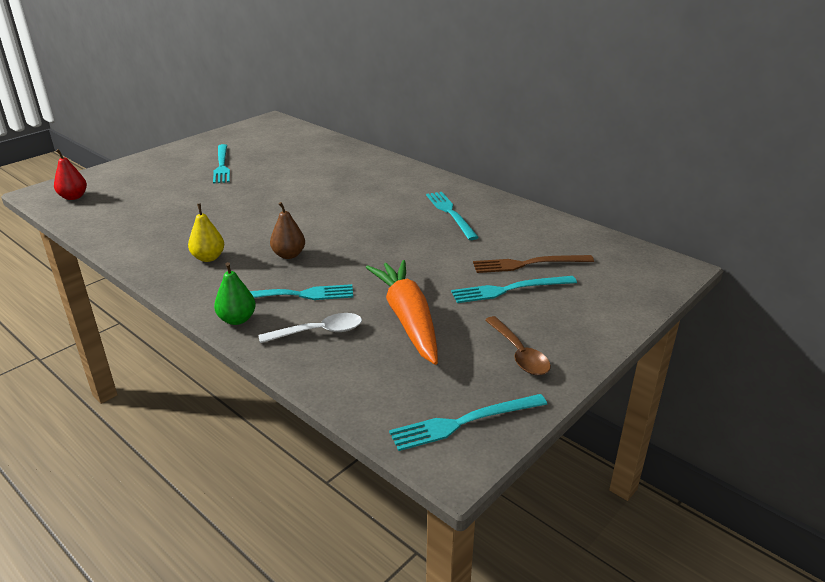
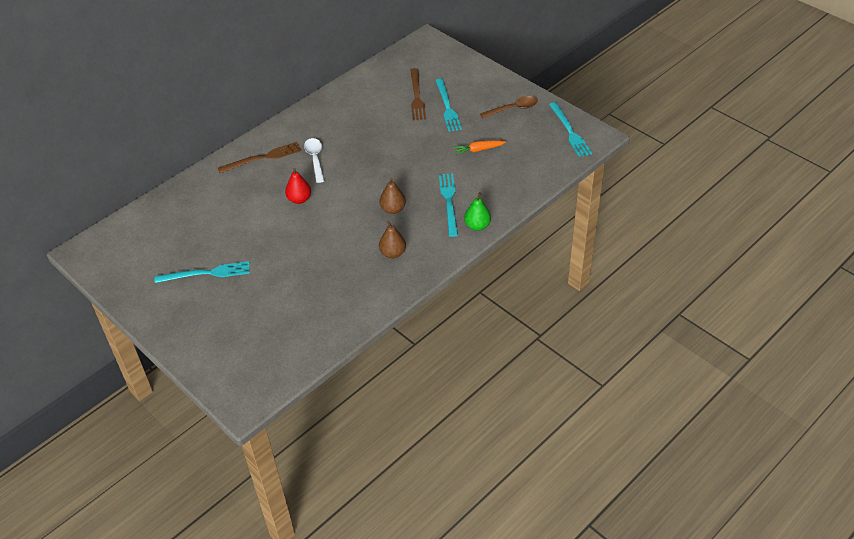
camera: 85 degrees left, 15 degrees up
red pear [54,149,87,200] -> red pear moved to [285,168,311,204]
yellow pear [188,203,224,262] -> brown pear [379,221,406,258]
white spoon [259,313,362,343] -> white spoon moved to [304,138,324,183]
orange carrot [366,260,438,365] -> orange carrot [453,140,506,155], size x0.48
turquoise fork [426,192,479,240] -> none
none -> brown fork [218,142,301,173]

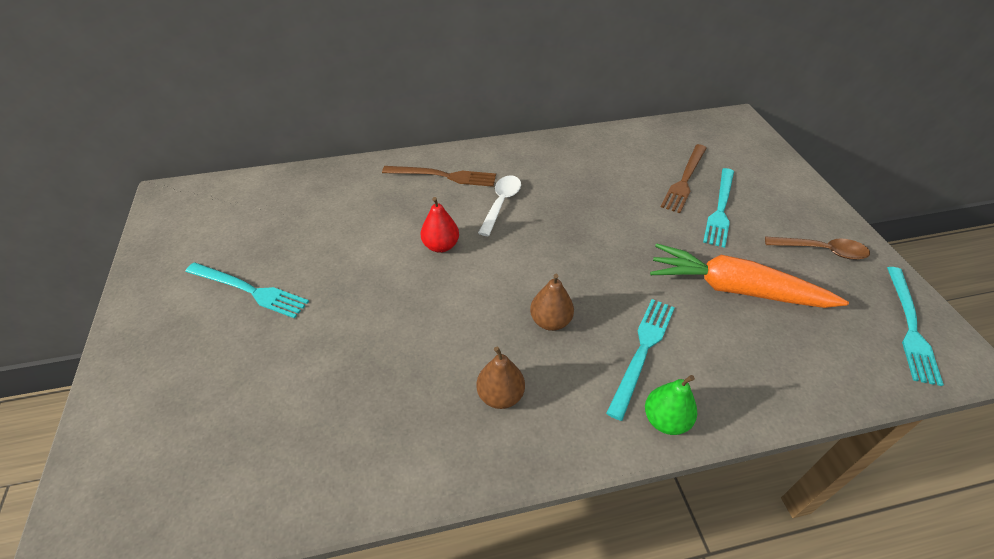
camera: 30 degrees right, 0 degrees up
orange carrot [453,140,506,155] -> orange carrot [650,243,849,308], size x2.10

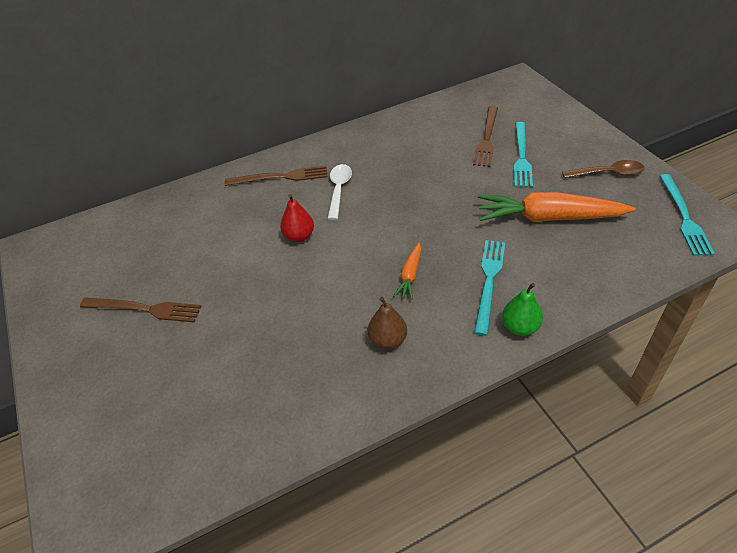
camera: 10 degrees left, 0 degrees up
turquoise fork [185,263,309,319] -> brown fork [80,298,202,322]
brown pear [530,274,574,331] -> orange carrot [393,242,421,300]

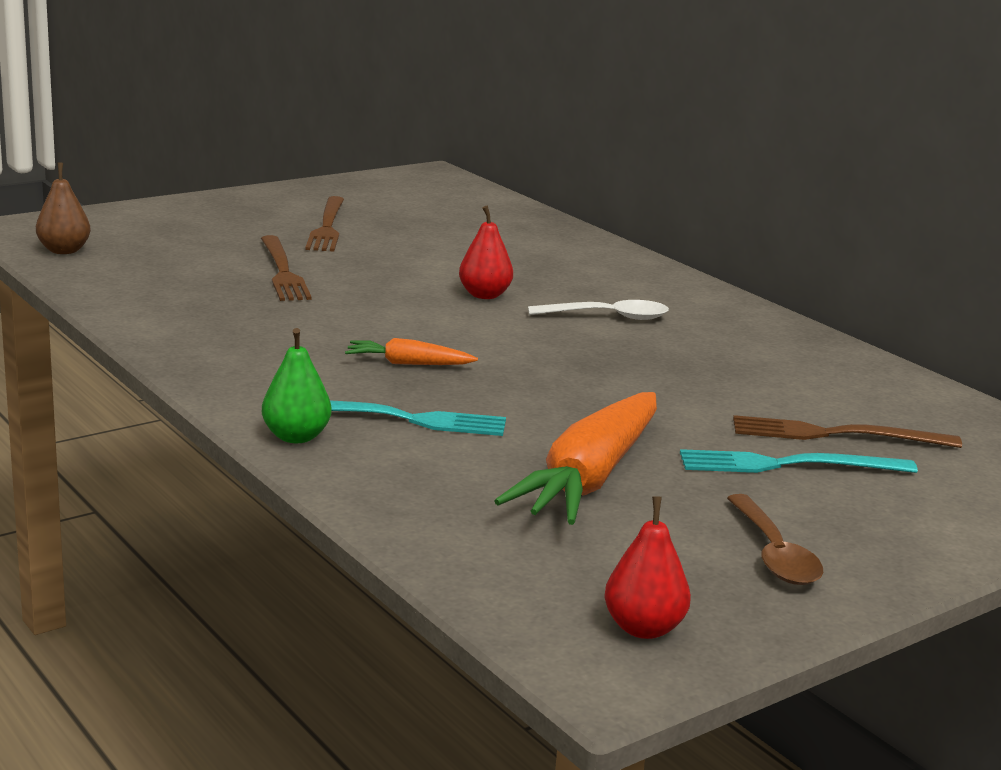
camera: 75 degrees right, 25 degrees down
brown fork [225,166,328,186] -> brown fork moved to [261,235,312,301]
brown pear [368,297,407,349] -> brown pear moved to [36,162,91,254]
orange carrot [478,192,636,222] -> orange carrot turned 150 degrees counterclockwise [495,392,657,525]
turquoise fork [660,174,715,256] -> red pear [604,496,691,639]

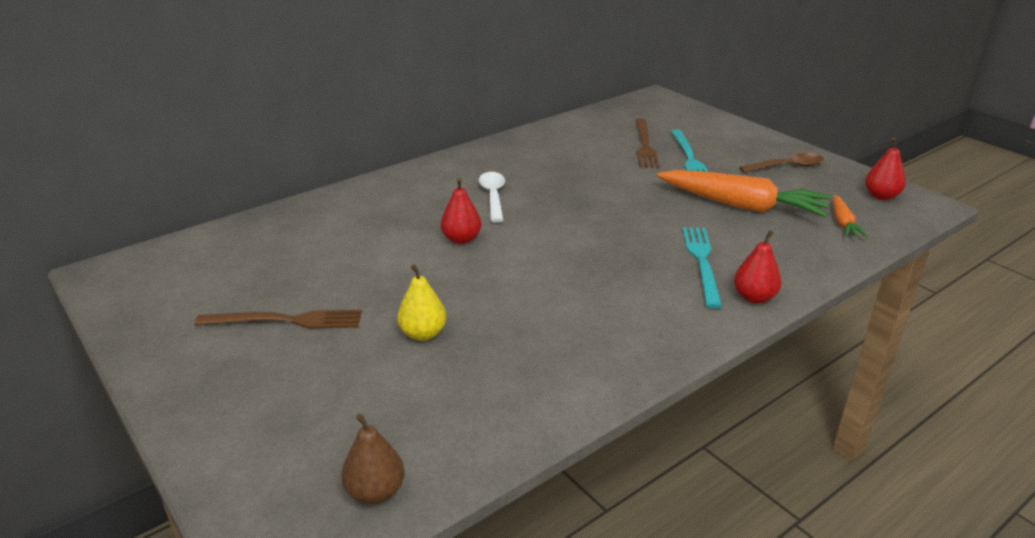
camera: 90 degrees left, 10 degrees up
brown fork [261,235,312,301] -> yellow pear [397,264,446,341]
green pear [262,328,332,443] -> red pear [734,230,782,304]
orange carrot [345,338,478,365] -> orange carrot moved to [833,195,868,237]

